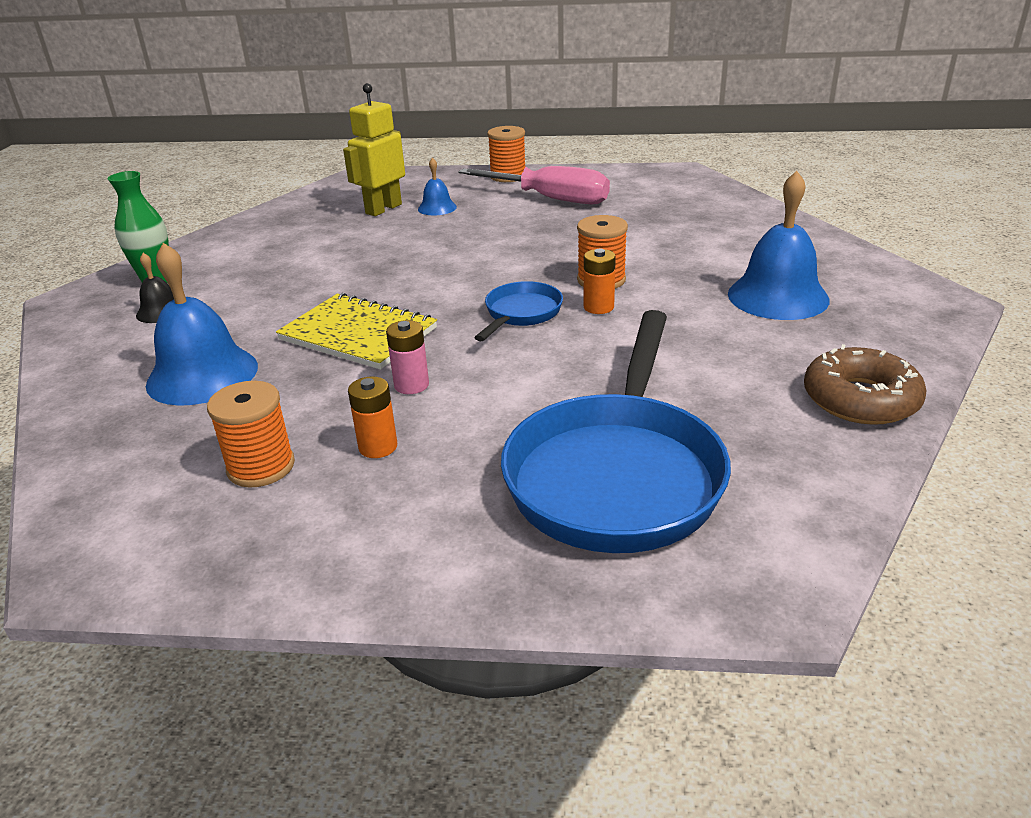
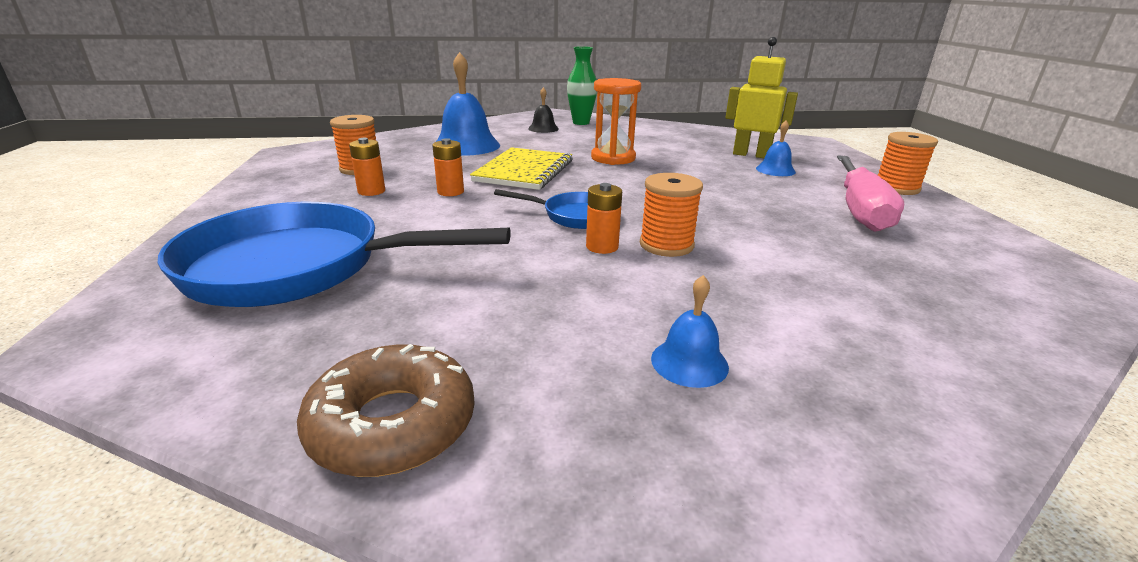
camera: 75 degrees right, 5 degrees down
pink battery [386,320,429,394] -> orange battery [432,138,464,196]
blue bell [728,171,830,320] -> blue bell [651,275,729,388], size x0.51
none -> orange hourglass [591,78,641,165]

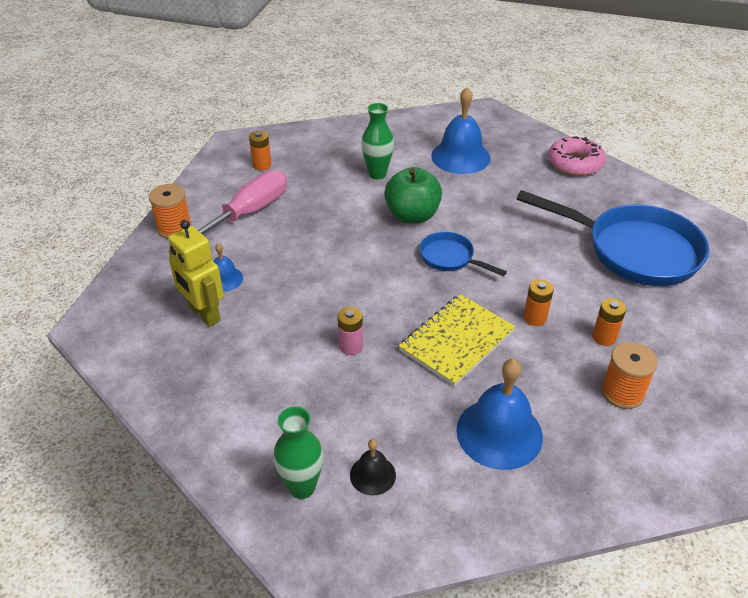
camera: 155 degrees left, 15 degrees up
brown donut [297,344,475,477] -> pink donut [548,136,606,176]
orange battery [586,183,622,254] -> orange battery moved to [249,131,271,170]
orange hourglass [591,78,641,165] -> pink battery [337,307,363,355]
orange spool [640,173,703,257] -> green apple [384,167,442,224]
blue bell [651,275,729,388] -> blue bell [431,87,490,174], size x1.95
none -> green vase [361,103,394,179]

